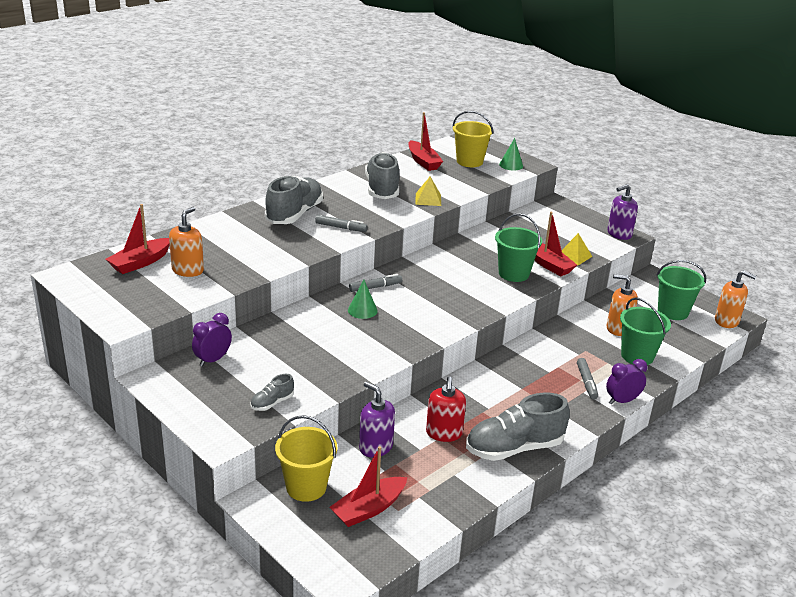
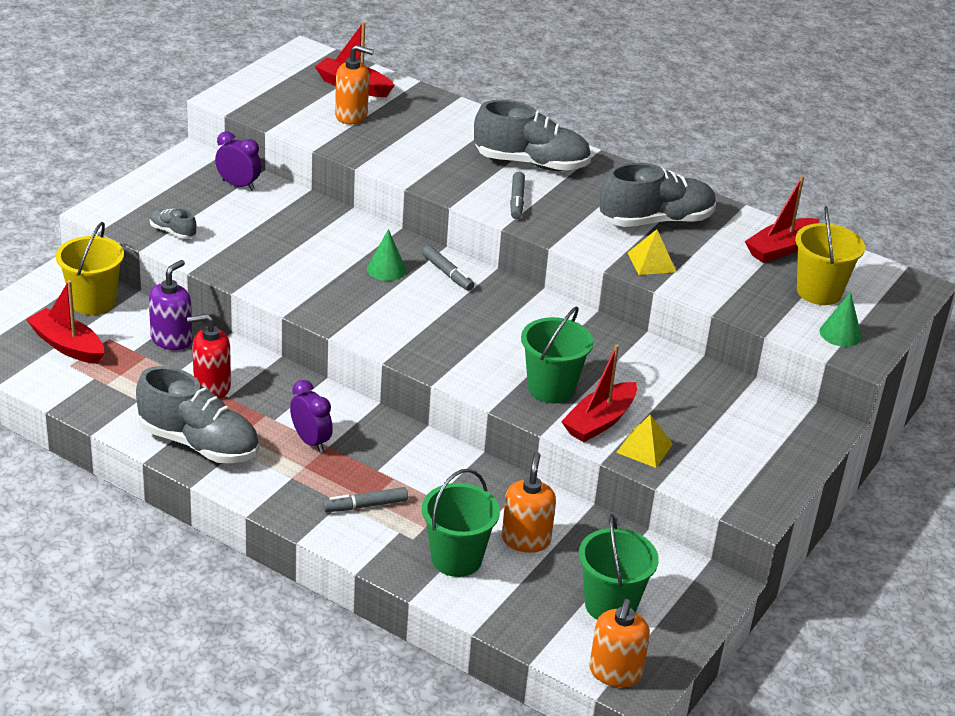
camera: 75 degrees right, 5 degrees up
grey shoe [466,393,570,461] -> grey shoe turned 150 degrees clockwise [136,366,259,463]
purple clock [606,359,647,404] -> purple clock moved to [290,380,333,452]
purple soap dispenser [607,184,638,240] -> none

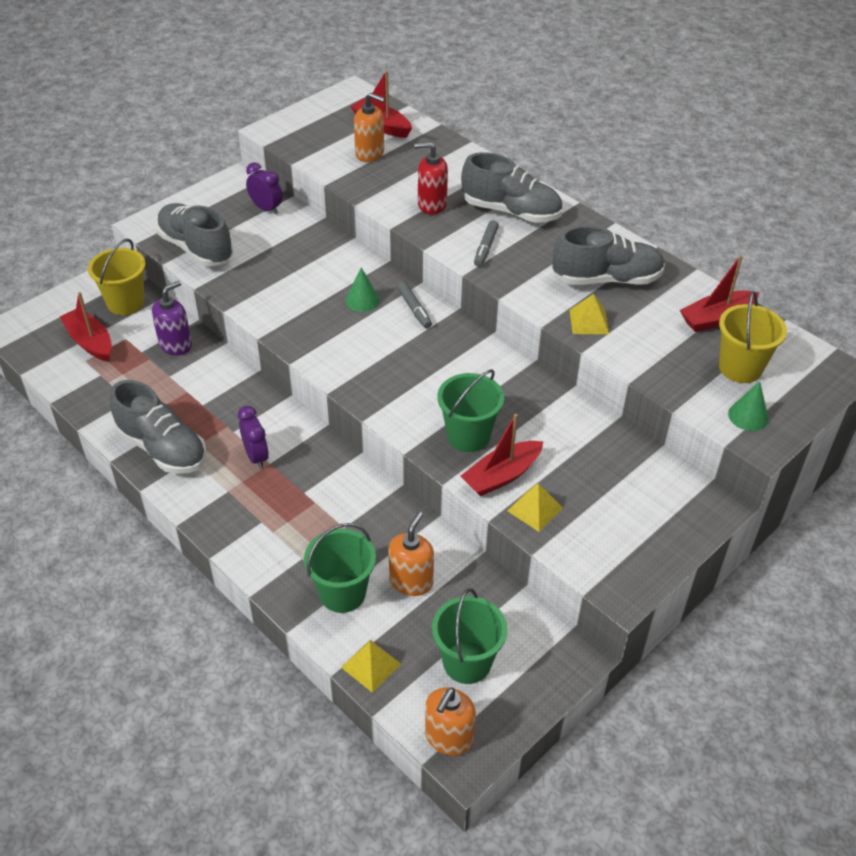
camera: 15 degrees right, 10 degrees up
grey shoe [150,208,196,239] -> grey shoe [156,203,233,267], size x2.18
red soap dispenser [187,314,231,399] -> red soap dispenser moved to [414,142,448,214]
grey marker [323,487,408,512] -> none
none -> yellow pyramid [341,640,401,693]

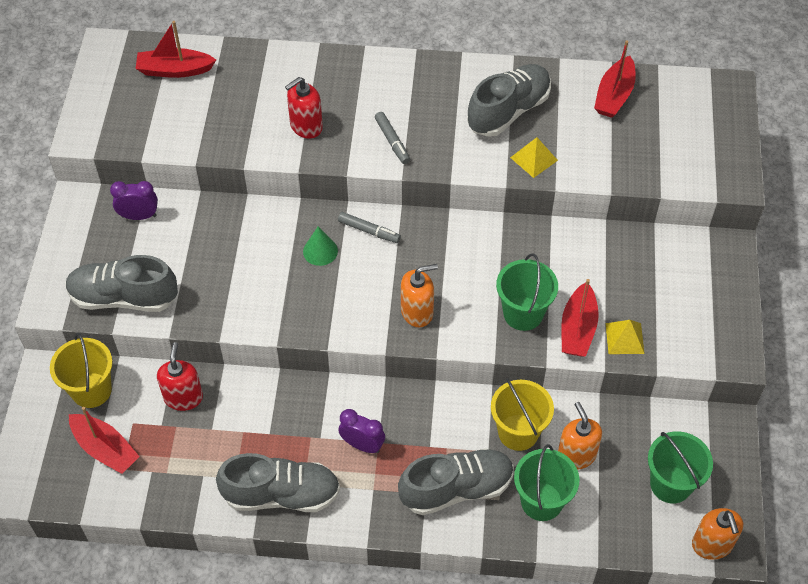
camera: 40 degrees left, 10 degrees up
red boat [60,292,112,362] -> red boat turned 150 degrees counterclockwise [69,407,140,474]
purple soap dispenser [152,281,192,355] -> red soap dispenser [157,342,203,411]
yellow pyramid [341,640,401,693] -> none
orange soap dispenser [354,93,385,162] -> orange soap dispenser moved to [401,264,438,327]
grey shoe [461,152,562,223] -> grey shoe moved to [398,448,514,515]
yellow bucket [719,291,787,383] -> yellow bucket moved to [491,378,554,451]
green cone [728,381,769,431] -> none

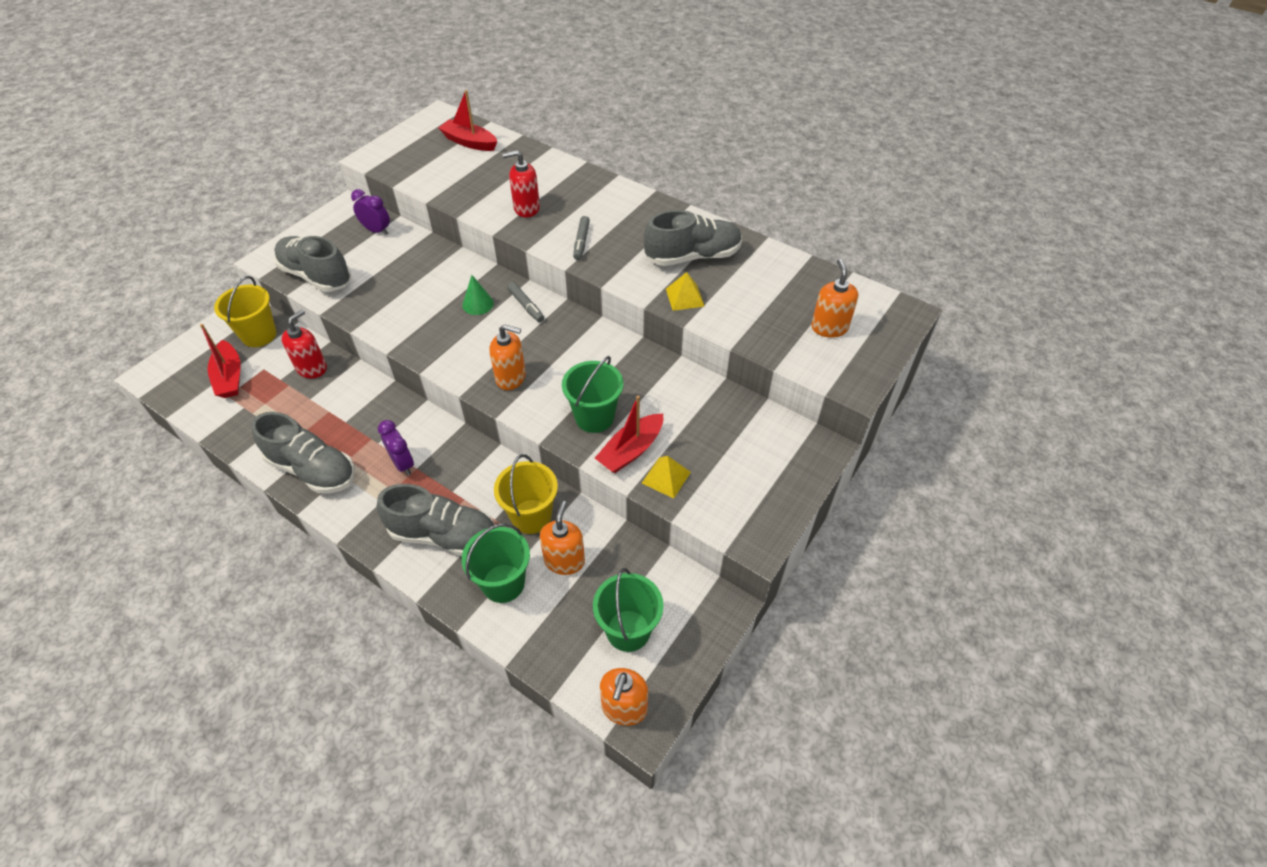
camera: 30 degrees right, 5 degrees down
red boat [594,40,636,118] -> none
none -> orange soap dispenser [811,259,858,338]

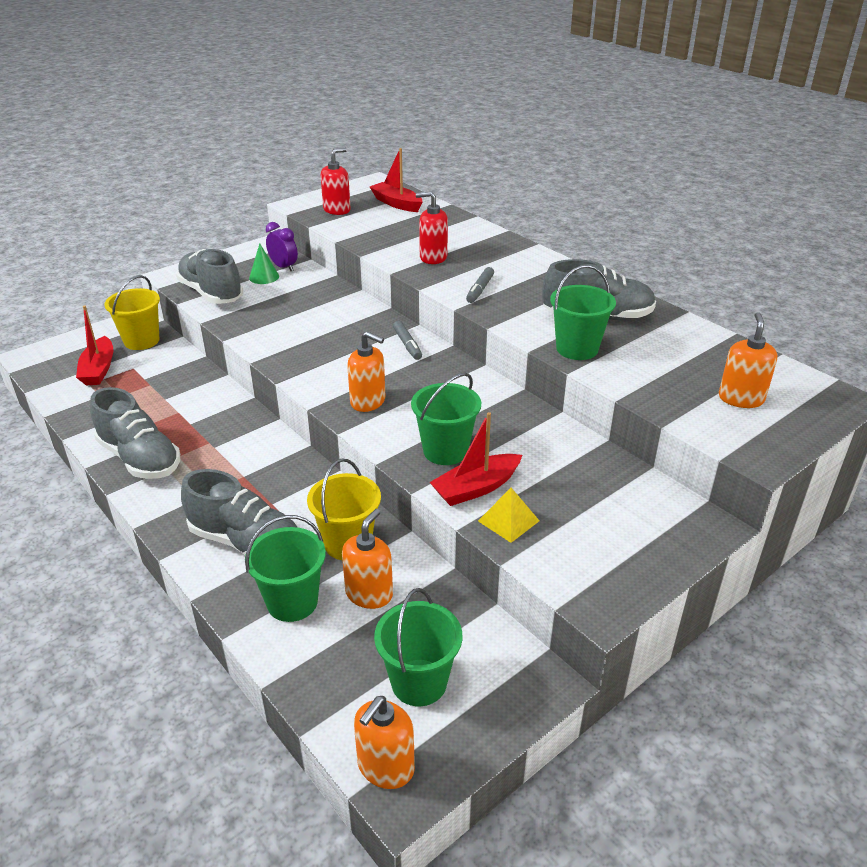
camera: 15 degrees right, 15 degrees down
red soap dispenser [281,310,327,378] -> red soap dispenser moved to [321,148,351,215]
purple clock [378,420,414,475] -> none
green cone [462,275,494,315] -> green cone moved to [249,243,279,284]
yellow pyramid [666,272,705,311] -> green bucket [550,265,616,360]

